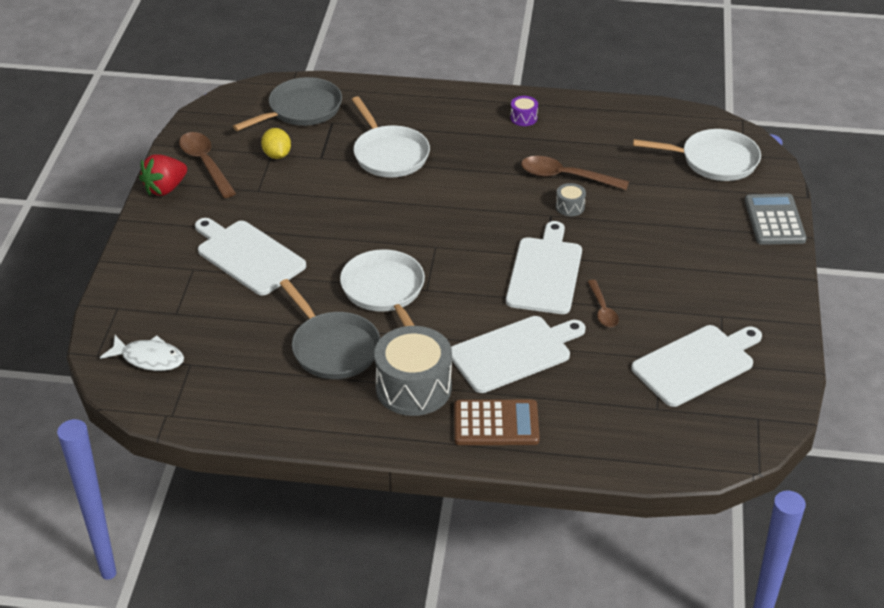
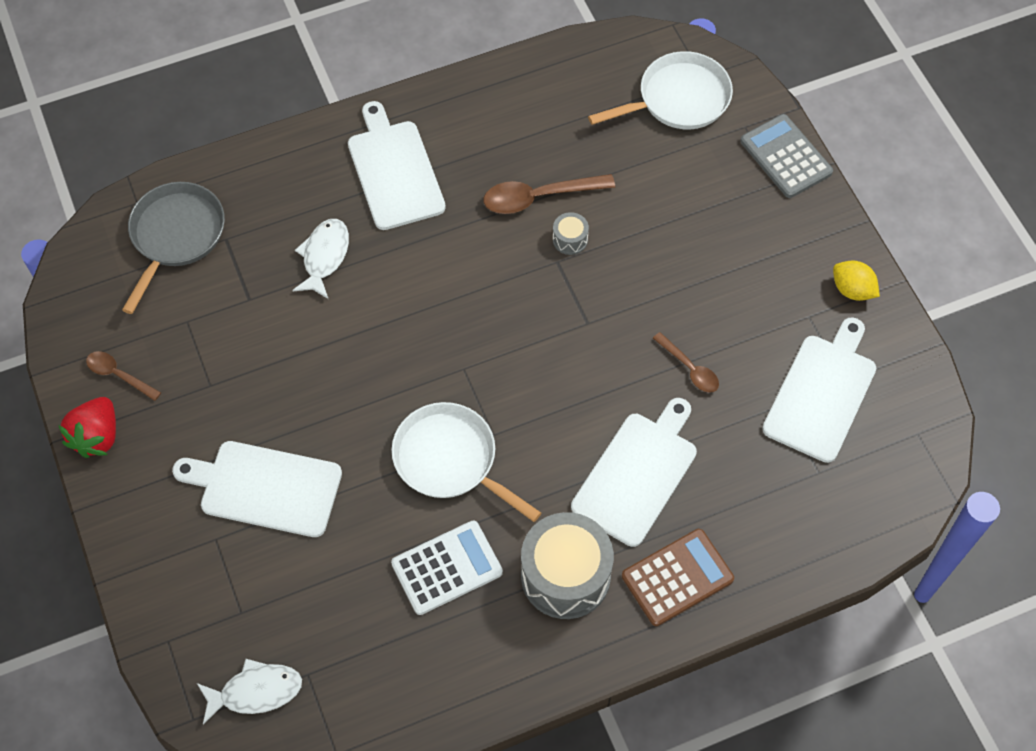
camera: 30 degrees left, 20 degrees up
brown spoon [179,132,236,198] -> brown spoon [86,351,161,401], size x0.61
yellow lemon [261,128,291,159] -> yellow lemon moved to [833,260,880,301]
grey pan [279,279,380,379] -> white calculator [391,521,503,615]
white pan [352,96,430,177] -> white fish [292,219,349,299]
white cutting board [506,221,582,314] -> white cutting board moved to [348,101,446,230]
purple drum [510,96,538,126] -> none

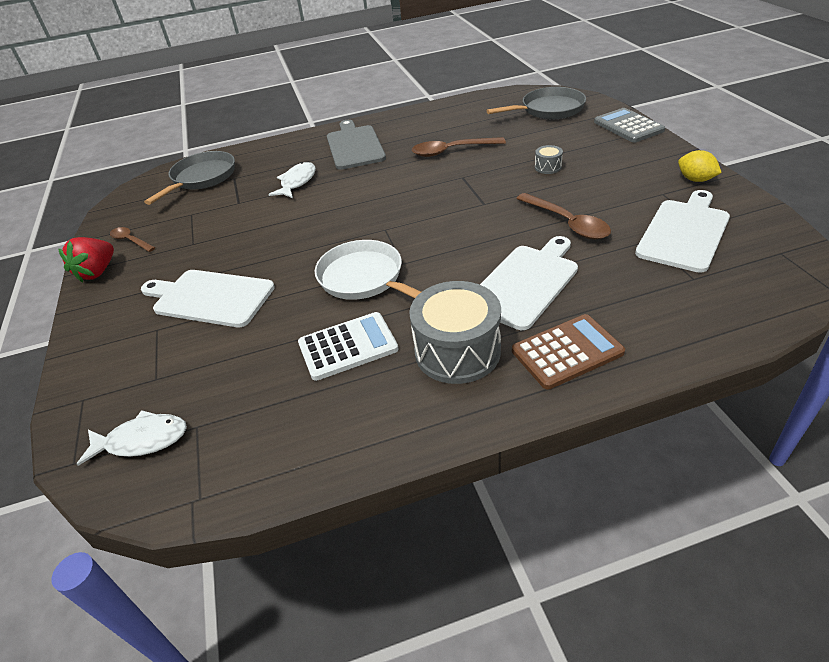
camera: 10 degrees right, 20 degrees down
white cutting board [348,101,446,230] -> grey cutting board [327,120,386,170]
grey drum [553,212,589,255] -> grey drum moved to [535,145,563,174]
white pan [588,51,733,129] -> grey pan [486,87,586,119]
brown spoon [653,332,719,393] -> brown spoon [516,193,611,239], size x1.65

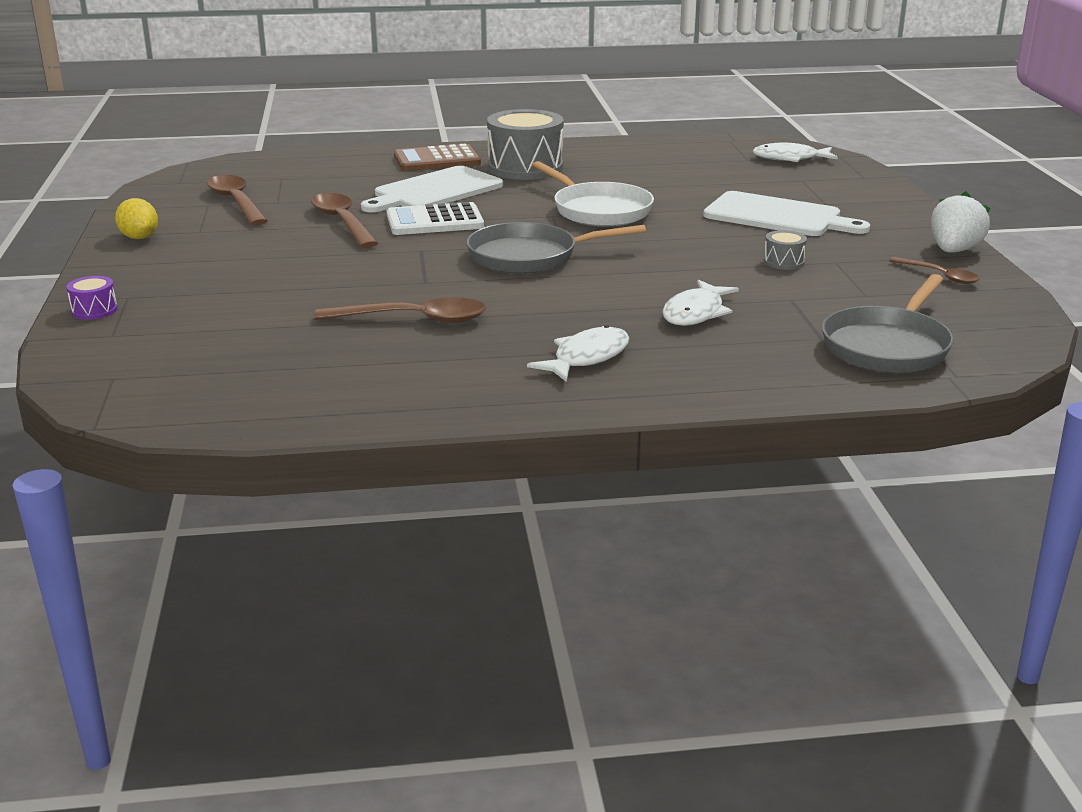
camera: 175 degrees left, 15 degrees down
red strawberry [58,237,114,283] -> white strawberry [931,191,991,253]
white calculator [298,312,398,381] -> white calculator moved to [387,202,484,235]
grey cutting board [327,120,386,170] -> white fish [527,325,629,382]
grey pan [486,87,586,119] -> grey pan moved to [467,222,646,274]
grey drum [535,145,563,174] -> grey drum moved to [764,230,807,270]
grey calculator [594,108,665,142] -> purple drum [66,276,117,320]
white cutting board [635,190,730,273] -> brown spoon [207,175,268,226]

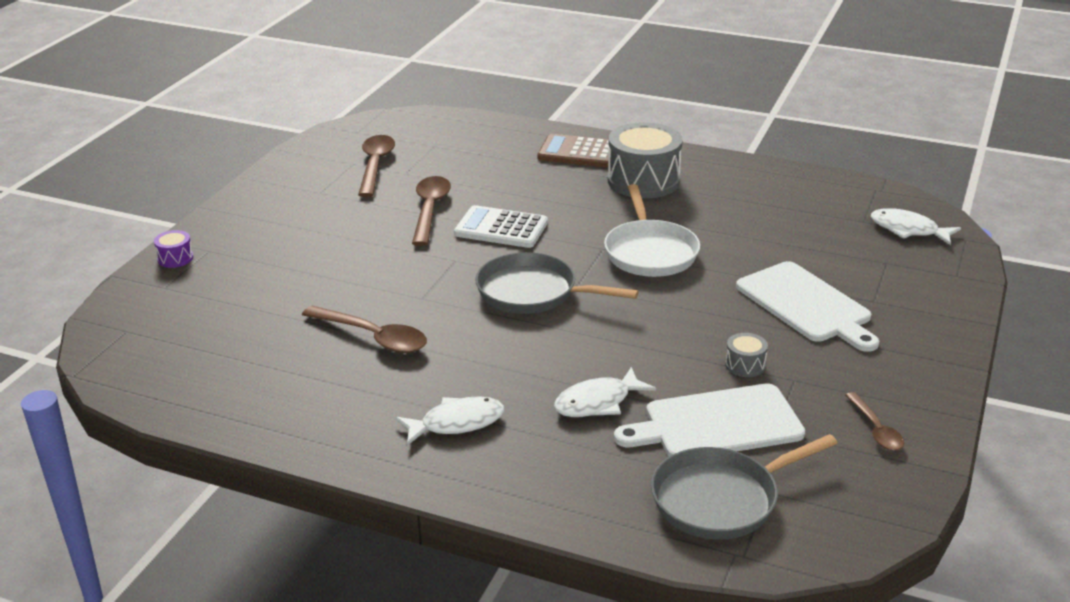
camera: 30 degrees right, 5 degrees up
yellow lemon [115,198,158,239] -> none
white cutting board [361,166,503,212] -> white cutting board moved to [614,383,805,456]
white strawberry [931,191,991,253] -> none

